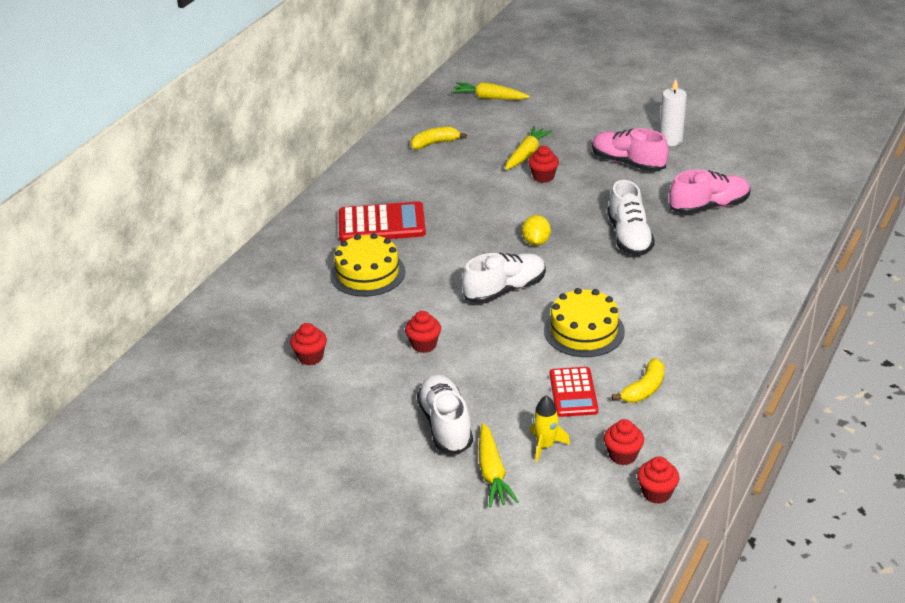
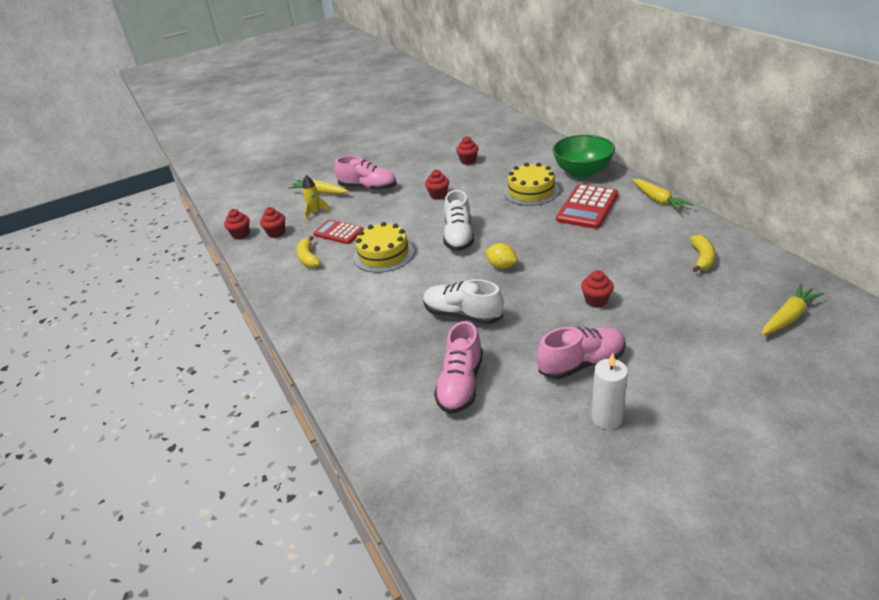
camera: 125 degrees right, 0 degrees up
white shoe [417,374,473,454] -> pink shoe [334,156,396,191]
yellow carrot [505,126,553,170] -> yellow carrot moved to [633,179,694,212]
none -> green bowl [553,135,615,178]

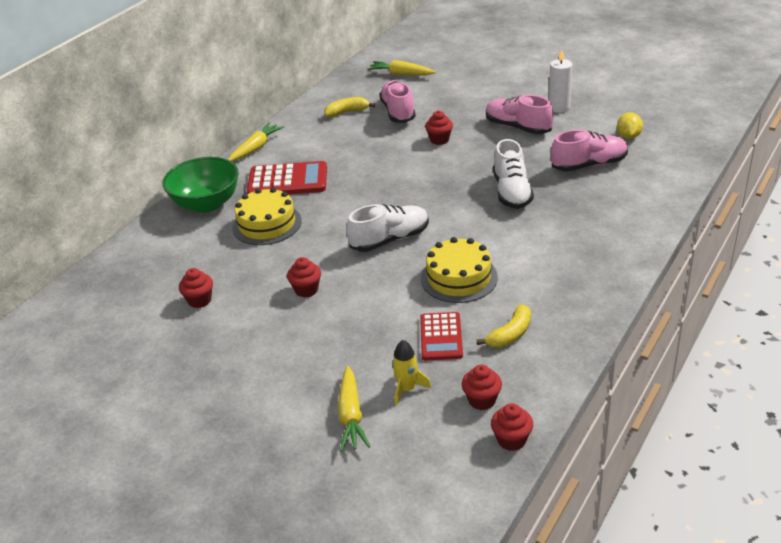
camera: 120 degrees left, 0 degrees up
pink shoe [334,156,396,191] -> pink shoe moved to [379,80,416,123]
yellow lemon [485,243,517,269] -> yellow lemon moved to [617,112,643,139]

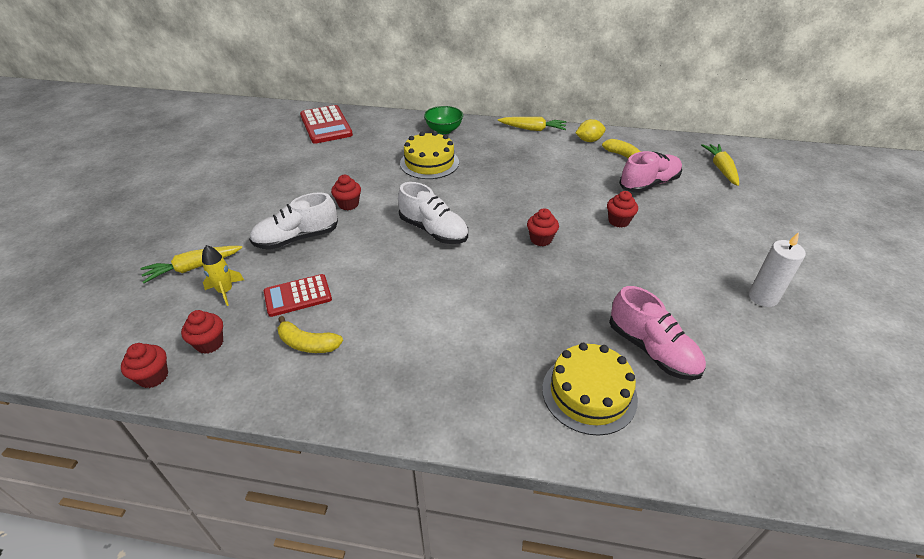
camera: 65 degrees right, 5 degrees up
green bowl [162,157,239,213] -> green bowl [424,106,463,134], size x0.64
red cupcake [179,268,213,308] -> red cupcake moved to [527,208,559,246]
red calculator [247,161,327,194] -> red calculator moved to [300,105,353,144]
yellow cake [421,237,498,303] -> yellow cake moved to [542,343,638,435]
pink shoe [486,95,554,134] -> none
white shoe [493,139,534,209] -> white shoe moved to [249,192,338,250]
yellow lemon [617,112,643,139] -> yellow lemon moved to [576,119,606,142]

